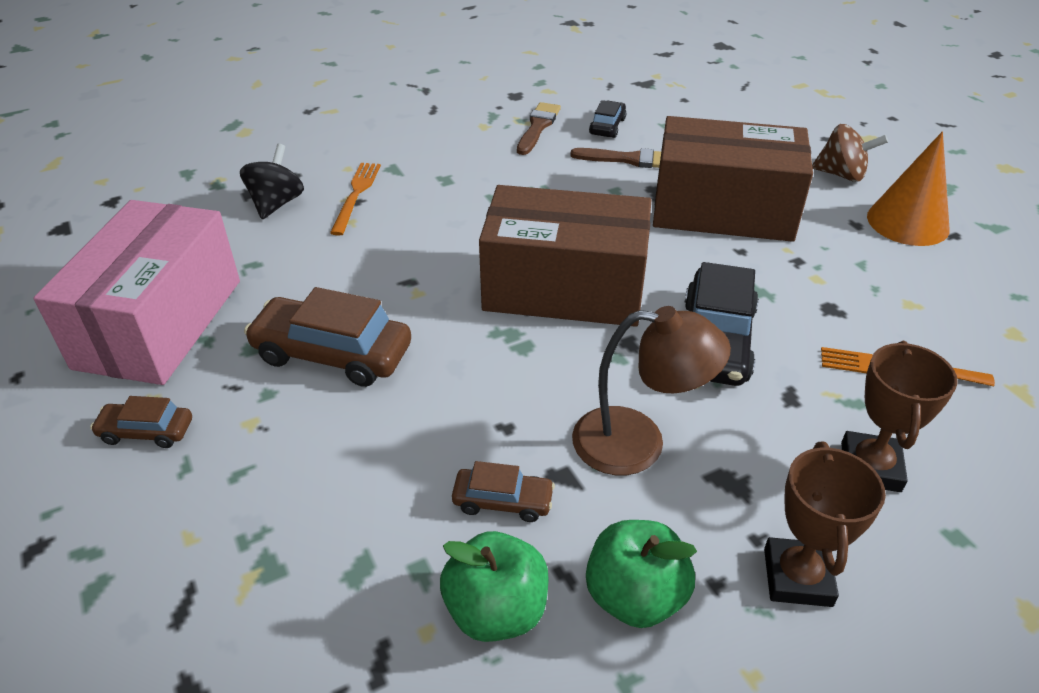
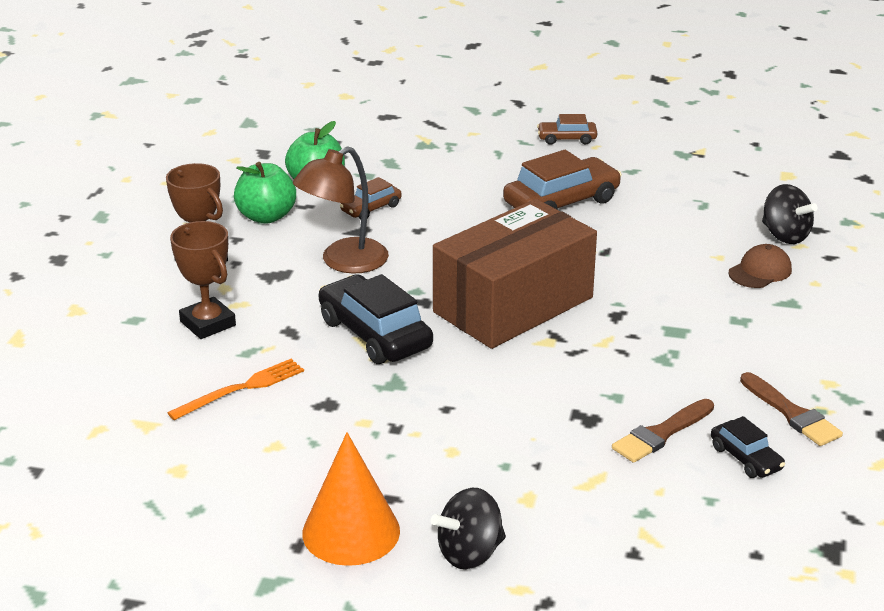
camera: 130 degrees right, 10 degrees down
pink box [34,200,240,385] -> none
brown car [90,396,192,448] -> brown car turned 135 degrees counterclockwise [537,114,597,145]
orange fork [330,163,381,236] -> brown cap [728,244,792,288]
brown box [653,116,813,242] -> none
brown spinning top [812,124,888,182] -> black spinning top [431,488,506,569]

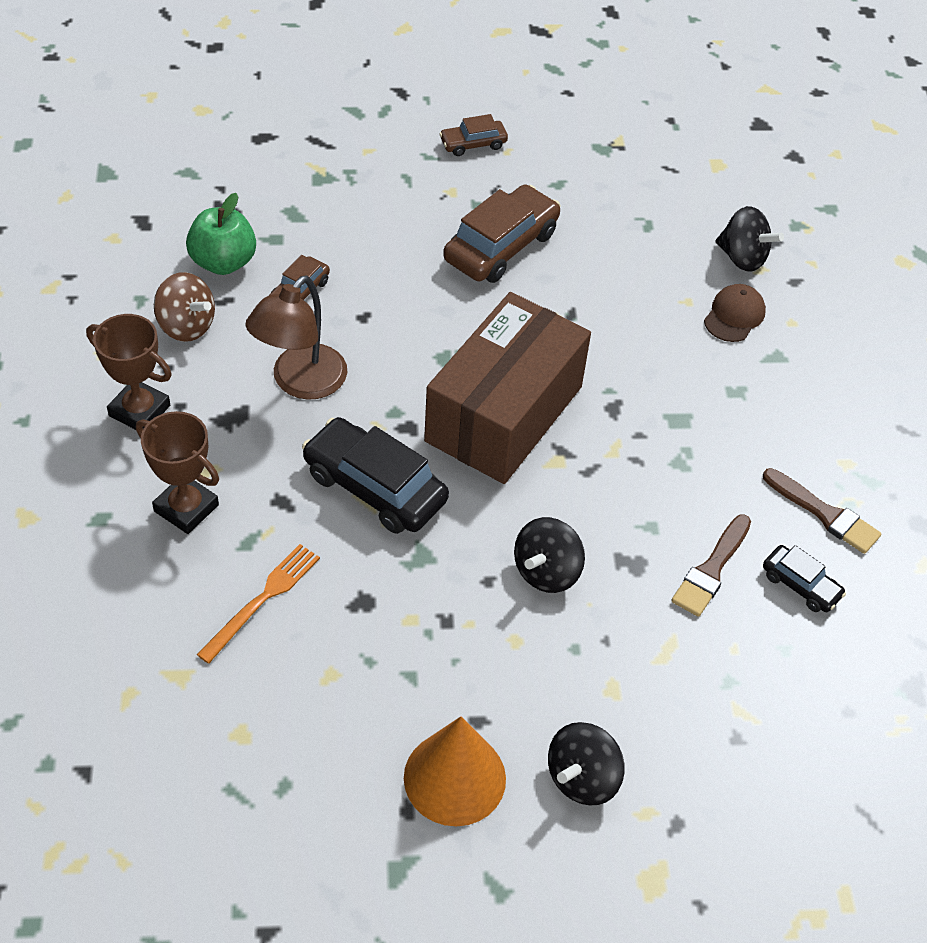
camera: 20 degrees left, 20 degrees up
green apple [234,162,296,224] -> brown spinning top [154,272,215,342]
none -> black spinning top [514,517,585,593]

